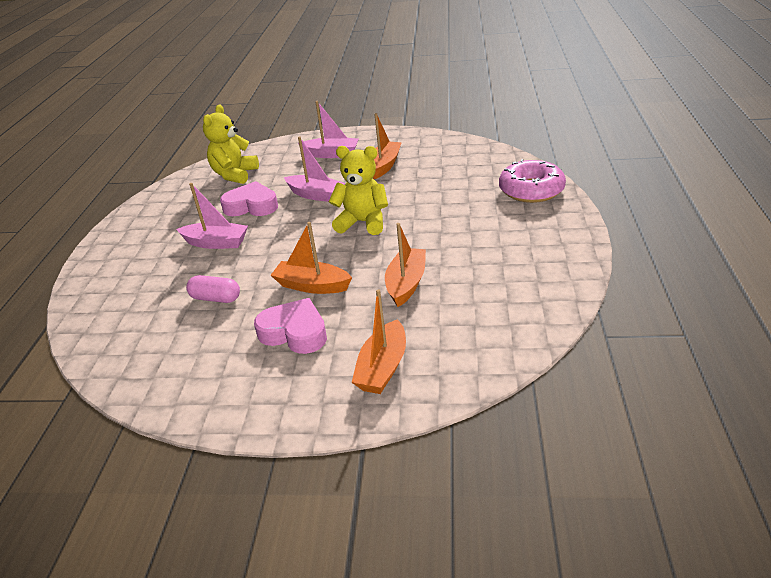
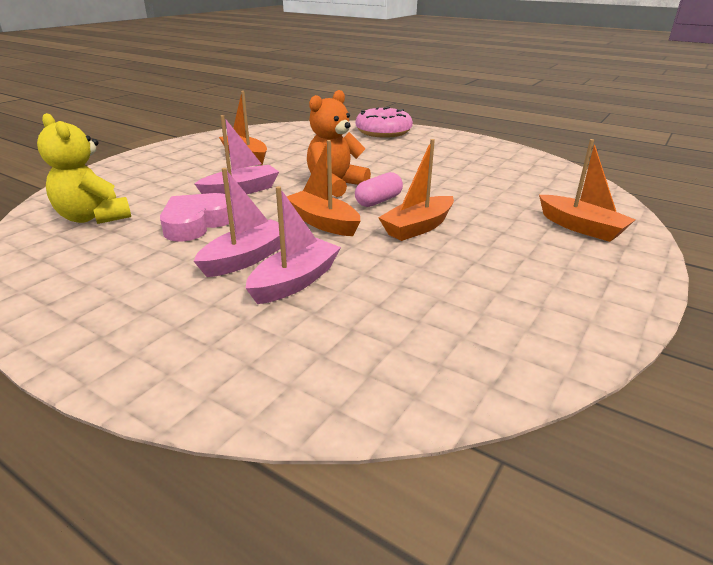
camera: 65 degrees left, 5 degrees down
pink capsule [186,275,240,303] -> pink capsule moved to [355,172,403,207]
pink heart [254,298,327,354] -> none
pink boat [298,101,359,158] -> pink boat moved to [246,186,341,304]
yellow teddy bear [329,146,388,235] -> orange teddy bear [307,90,371,197]
orange boat [385,223,426,307] -> orange boat moved to [286,140,361,236]

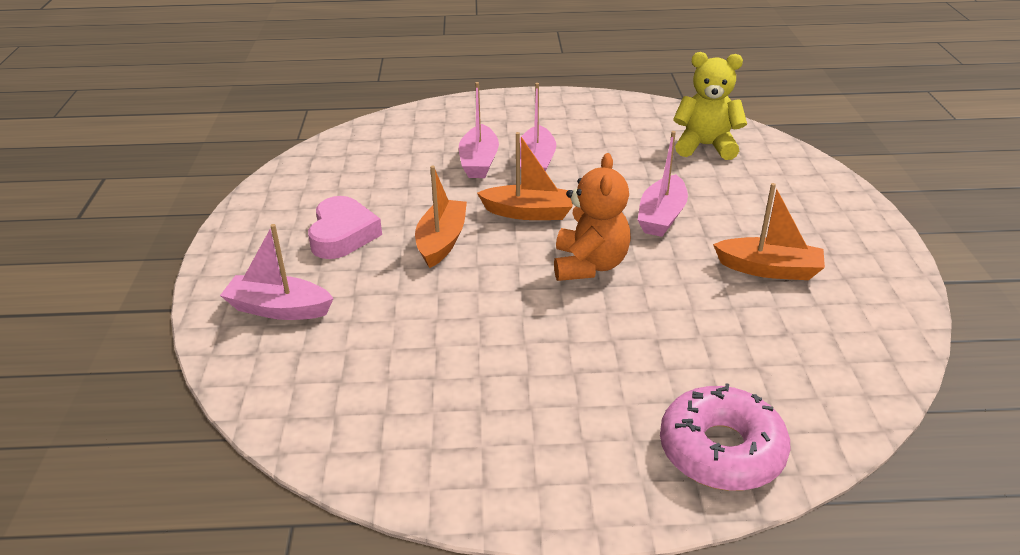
camera: 145 degrees right, 5 degrees up
pink heart [160,193,234,242] -> pink heart moved to [308,196,382,259]
pink capsule [355,172,403,207] -> none
orange boat [539,139,635,242] -> pink boat [220,224,334,320]

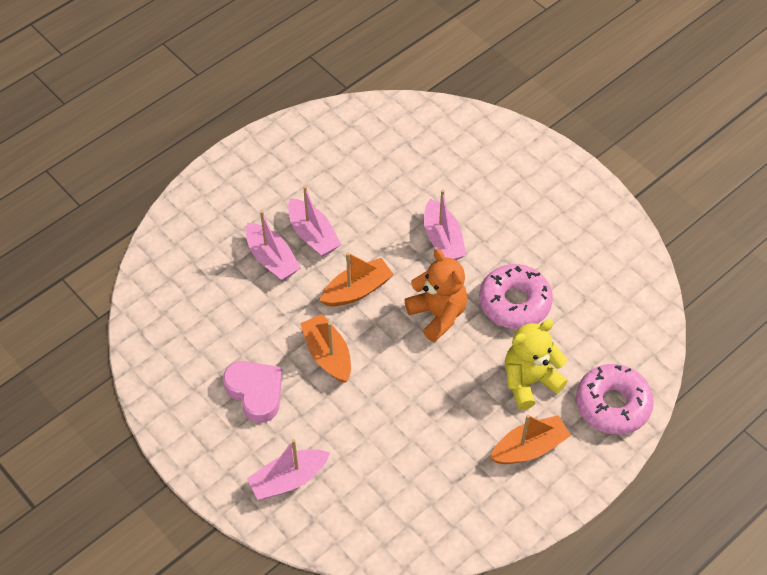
camera: 40 degrees left, 20 degrees up
yellow teddy bear [673,52,747,160] -> yellow teddy bear moved to [505,320,568,410]
orange boat [713,183,825,280] -> orange boat moved to [490,415,571,464]
none -> pink donut [479,264,553,329]

